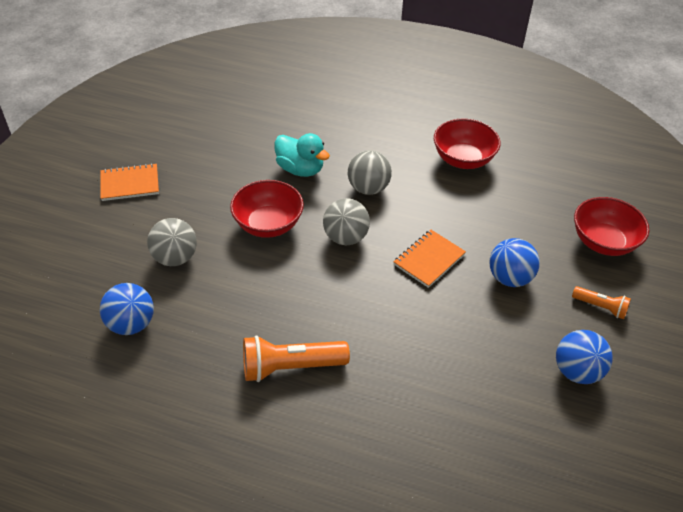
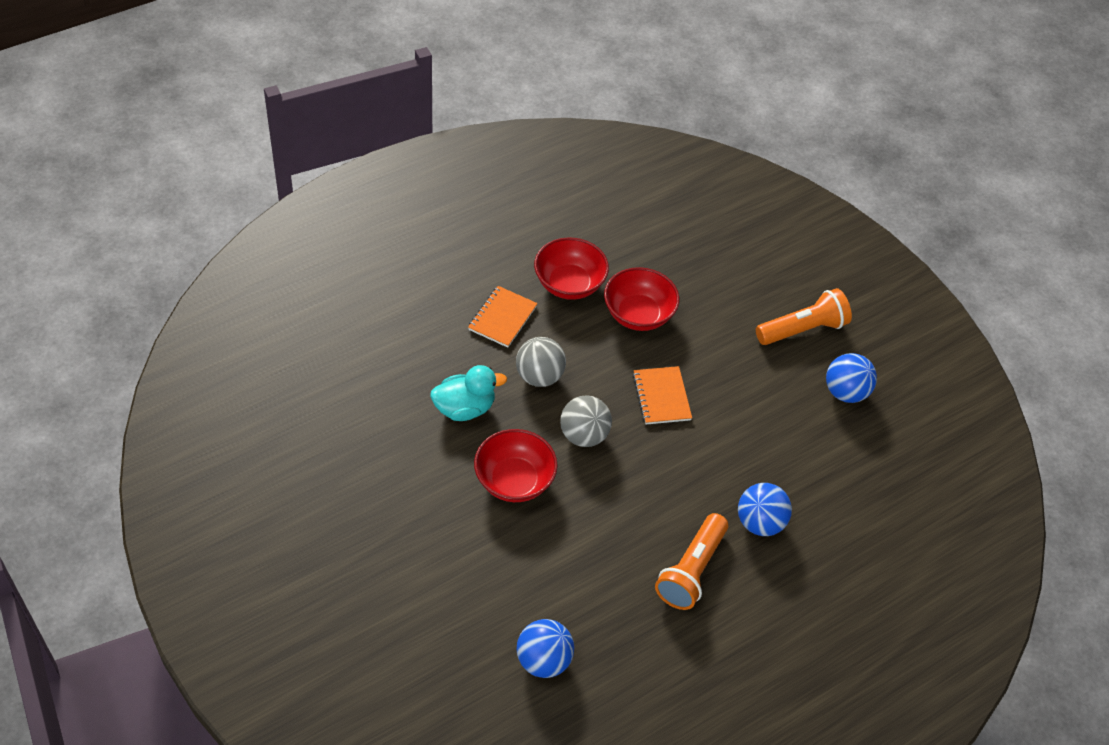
camera: 55 degrees left, 5 degrees up
orange notebook [100,163,159,201] -> orange notebook moved to [468,286,538,348]
grey ball [147,218,197,266] -> none
blue ball [489,238,539,287] -> blue ball moved to [738,483,792,536]
orange flashlight [572,286,631,319] -> orange flashlight [756,288,852,345], size x1.78
red bowl [574,197,650,256] -> red bowl moved to [604,267,679,331]

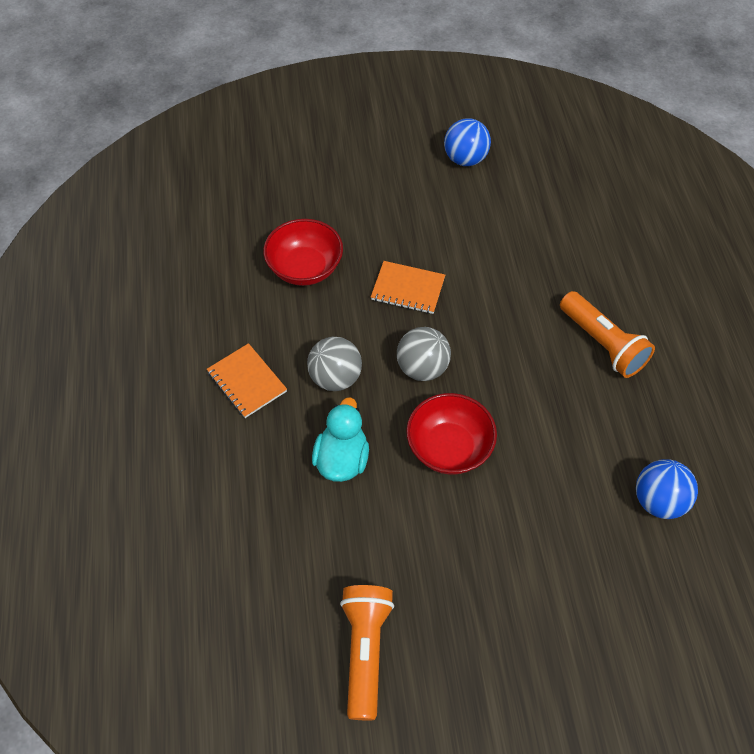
camera: 60 degrees left, 5 degrees up
red bowl [534,237,609,300] -> none
blue ball [738,483,792,536] -> none
orange flashlight [756,288,852,345] -> orange flashlight moved to [340,585,394,721]

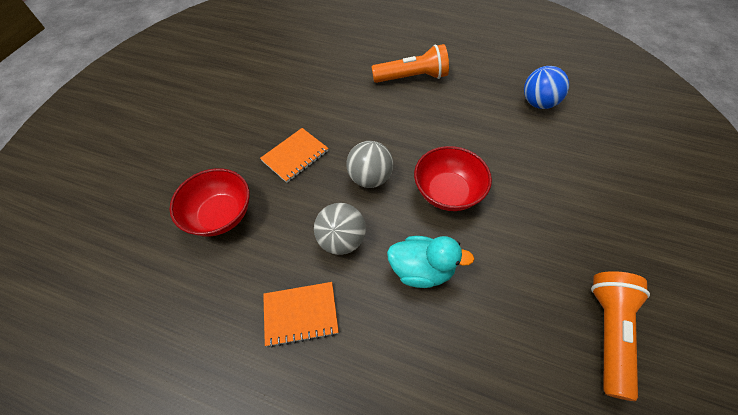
camera: 60 degrees left, 0 degrees up
turquoise duck [312,397,369,482] -> turquoise duck turned 150 degrees clockwise [387,236,474,288]
orange flashlight [340,585,394,721] -> orange flashlight turned 75 degrees clockwise [591,271,650,401]
blue ball [444,118,491,166] -> none

